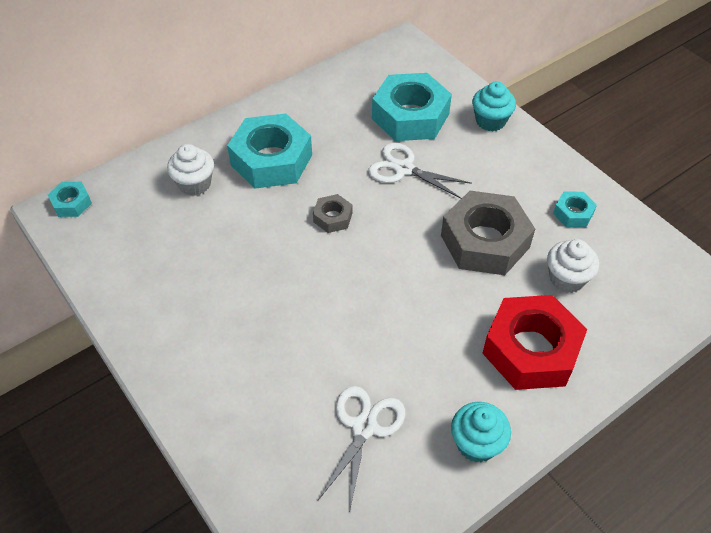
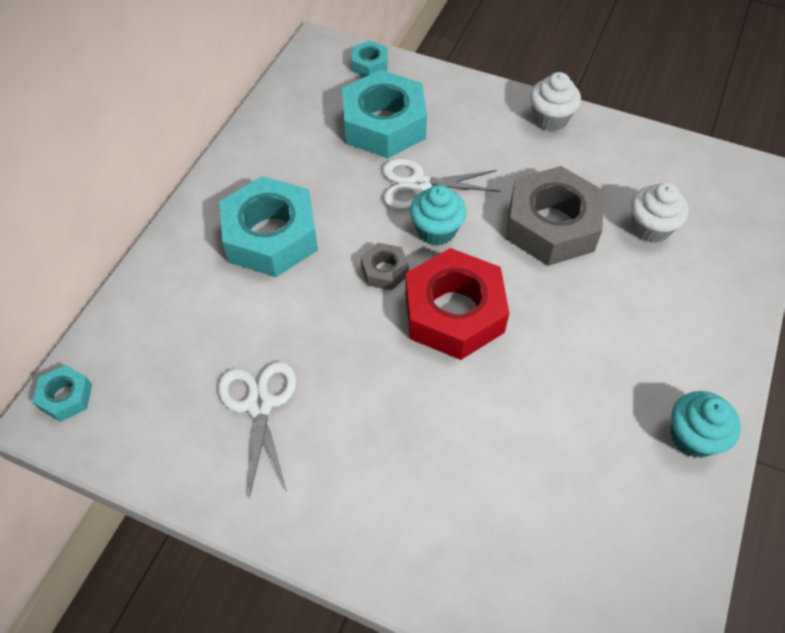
camera: 30 degrees left, 5 degrees up
white cupcake [167,144,214,196] -> white cupcake moved to [530,72,581,131]
white scissors [318,386,405,508] -> white scissors moved to [218,362,296,498]
turquoise cupcake [472,81,516,132] -> turquoise cupcake moved to [410,185,466,246]
red nut [482,295,587,390] -> red nut moved to [405,248,509,360]
turquoise nut [553,191,597,227] -> turquoise nut moved to [352,41,388,77]

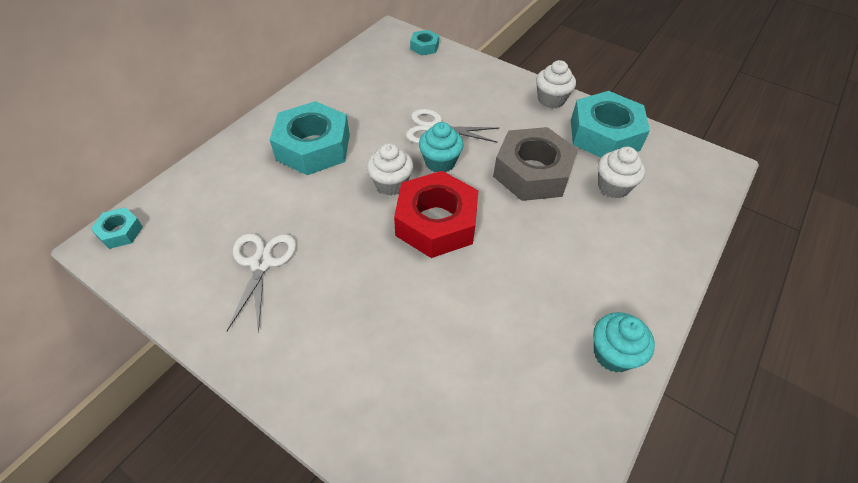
camera: 10 degrees right, 5 degrees down
turquoise nut [342,70,427,158] -> turquoise nut moved to [571,91,650,158]
grey nut [361,243,409,290] -> white cupcake [367,143,414,195]

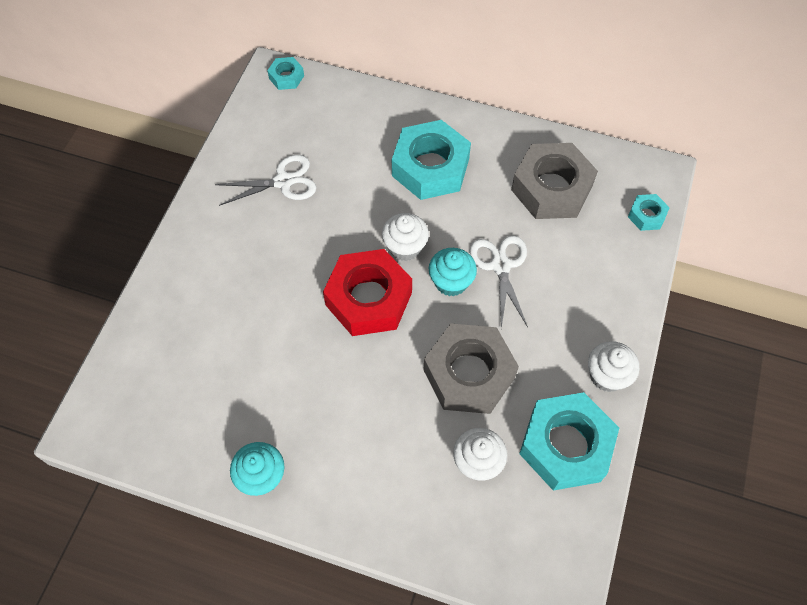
camera: 75 degrees right, 10 degrees up
none -> grey nut [511,143,598,219]

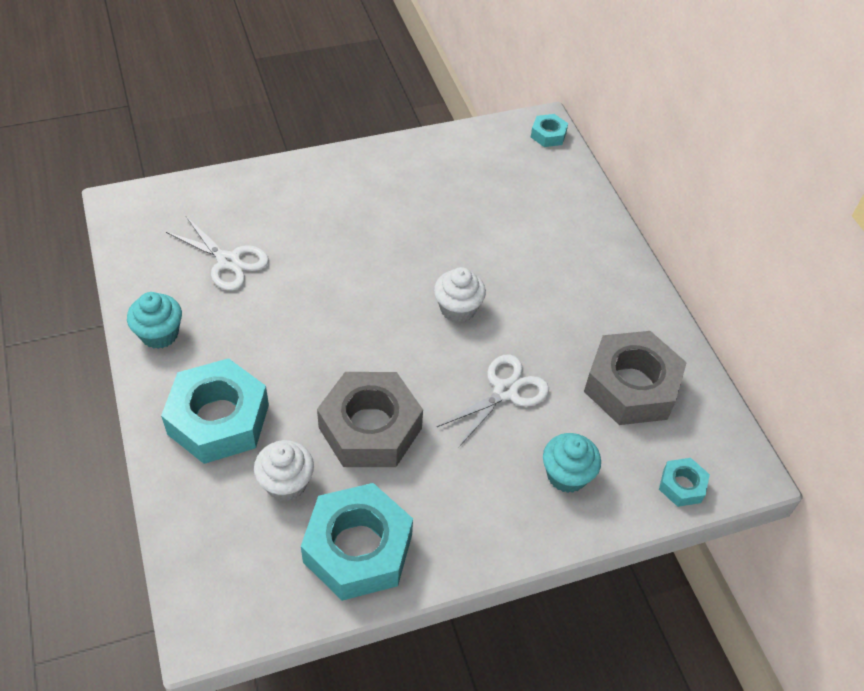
camera: 50 degrees right, 10 degrees down
white scissors [215,155,316,206] -> white scissors moved to [166,217,269,291]
red nut [323,249,412,336] -> none
turquoise nut [392,120,471,200] -> turquoise nut moved to [161,358,269,464]
turquoise cupcake [429,248,477,297] -> turquoise cupcake moved to [543,433,601,493]
white cupcake [588,341,639,392] -> none

